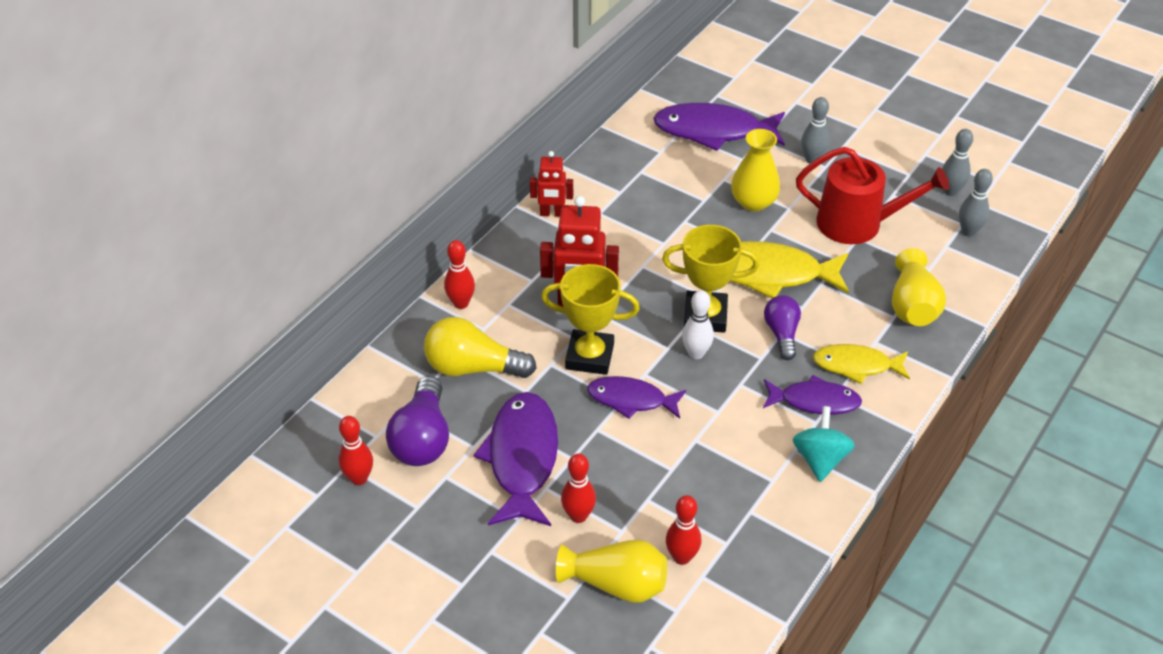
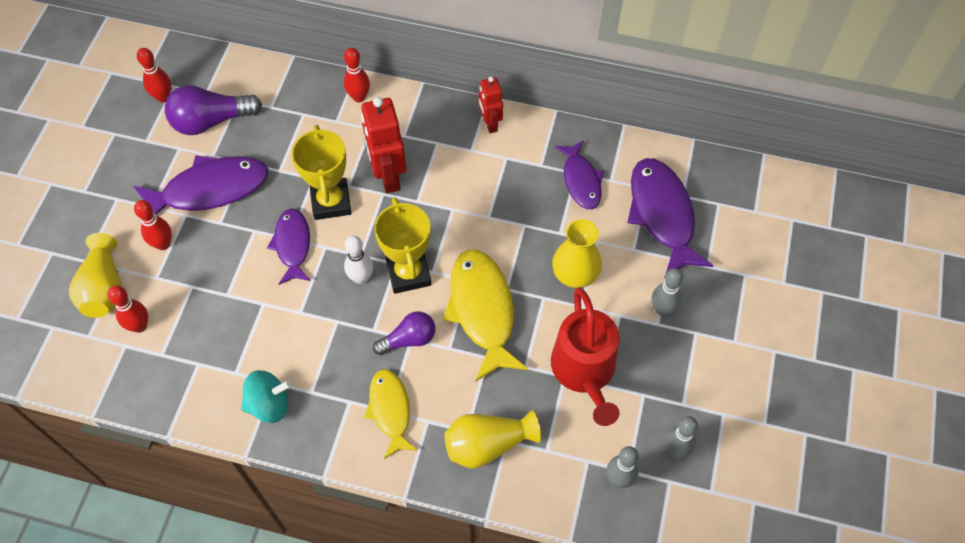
camera: 70 degrees right, 15 degrees up
yellow light bulb [424,317,537,378] -> none
purple fish [763,375,862,415] -> purple fish moved to [555,140,604,209]

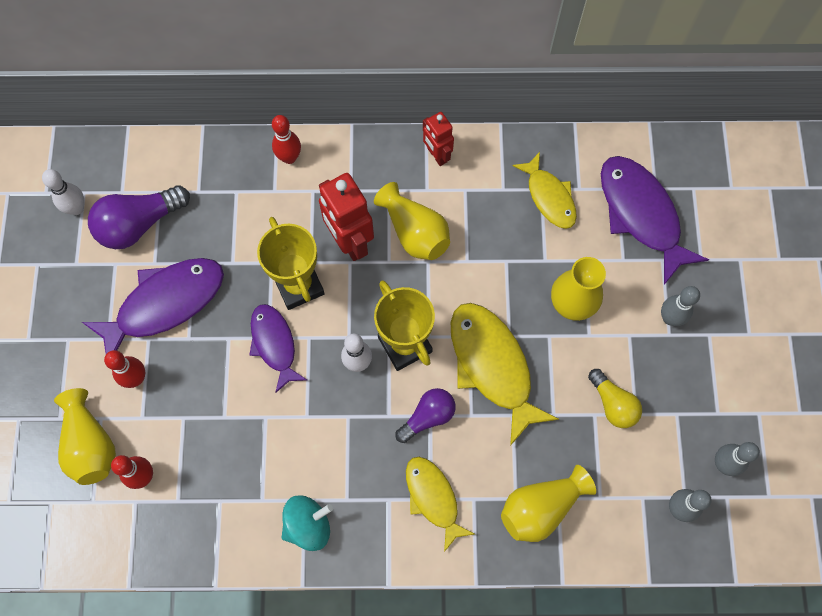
camera: 15 degrees left, 10 degrees up
red bowling pin [137,48,171,103] -> white bowling pin [42,169,84,215]
red watering can [551,287,620,426] -> yellow light bulb [588,369,642,428]
purple fish [555,140,604,209] -> yellow fish [512,152,577,229]
none -> yellow vase [374,182,450,260]

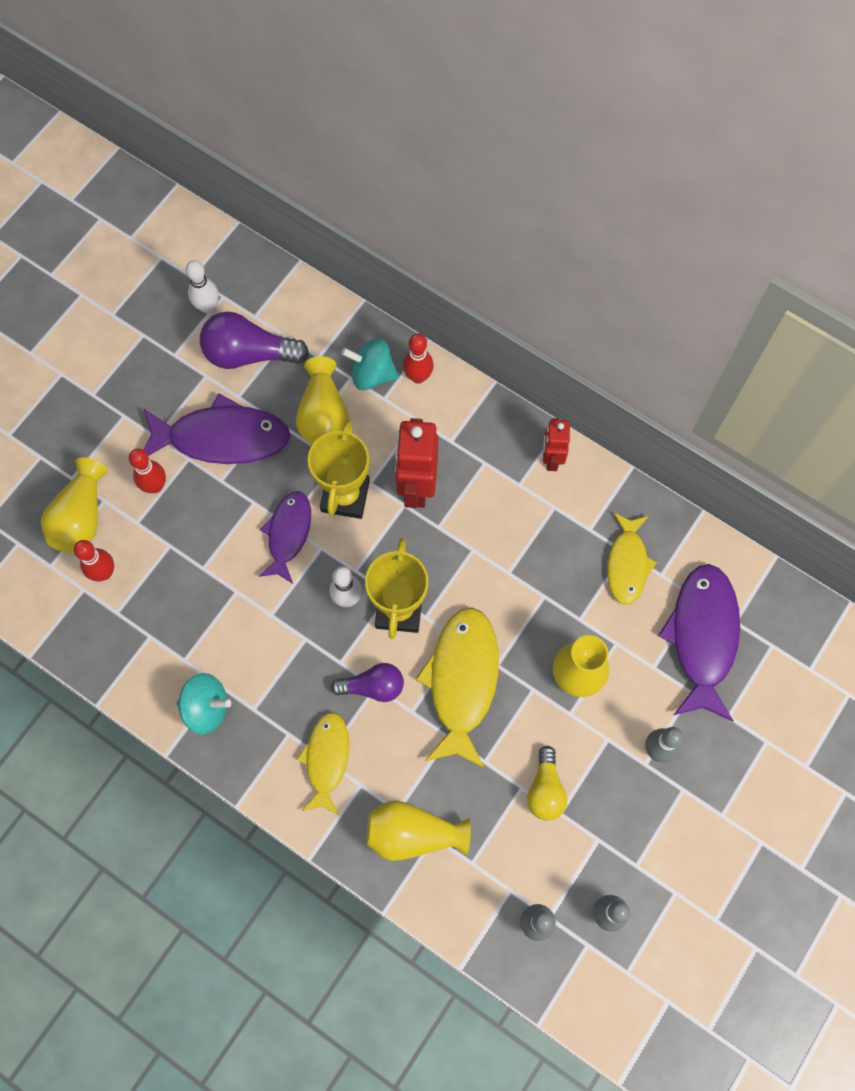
camera: 35 degrees right, 0 degrees up
yellow vase [374,182,450,260] -> yellow vase moved to [296,356,349,446]
none -> turquoise spinning top [341,338,399,390]

